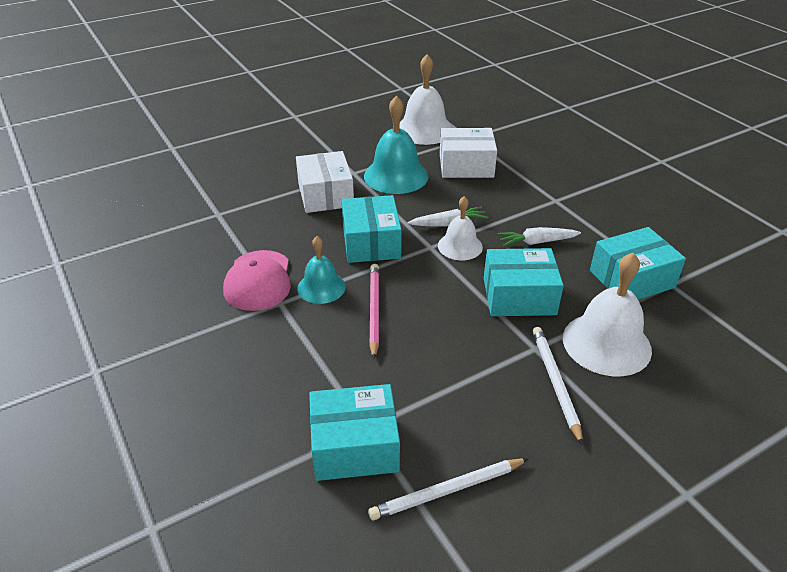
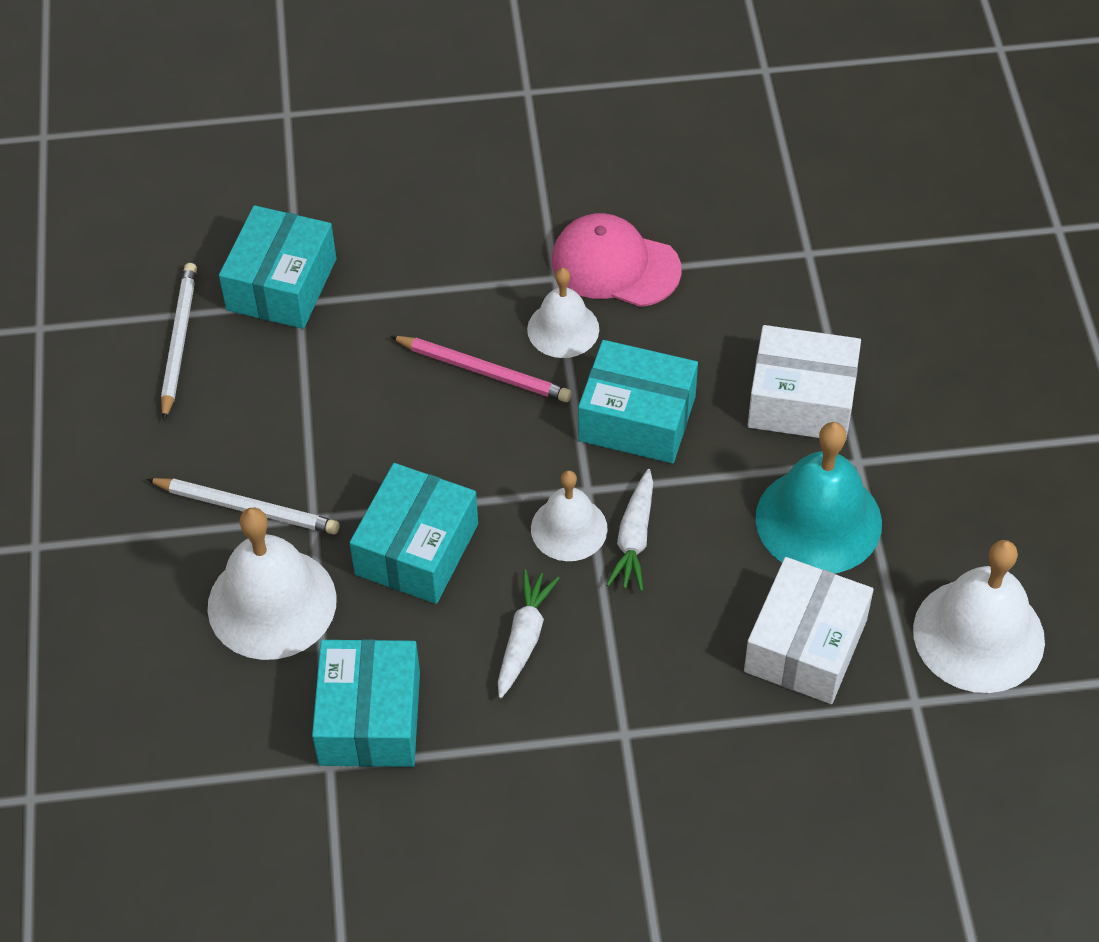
camera: 115 degrees right, 15 degrees up
turquoise bell [297,236,346,304] -> white bell [527,268,599,358]

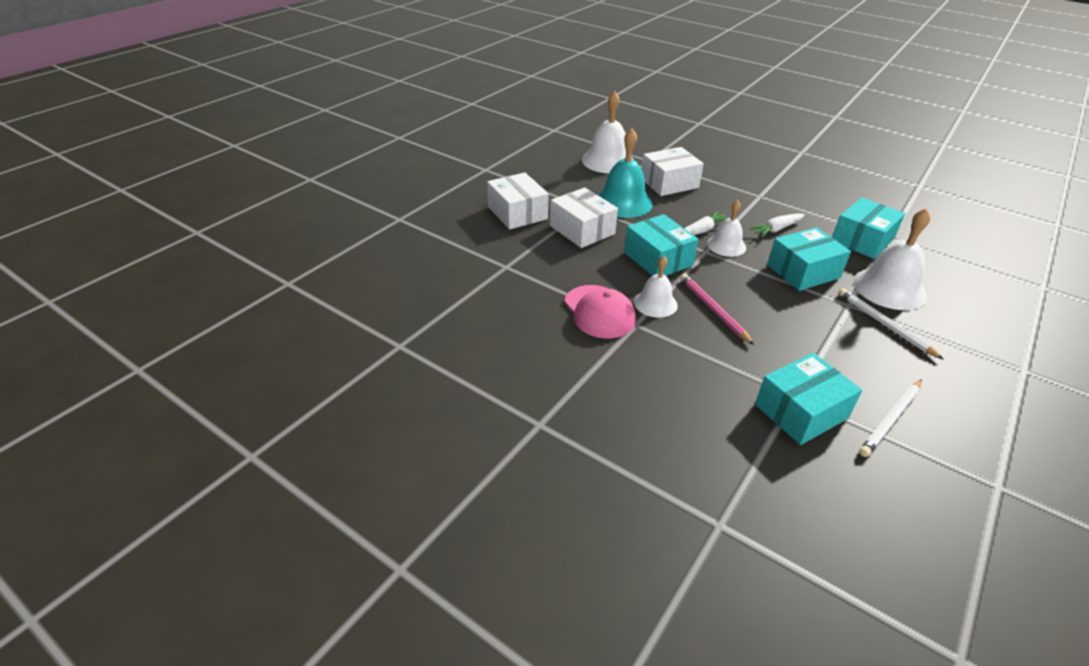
camera: 140 degrees left, 15 degrees down
none -> white box [487,172,549,229]

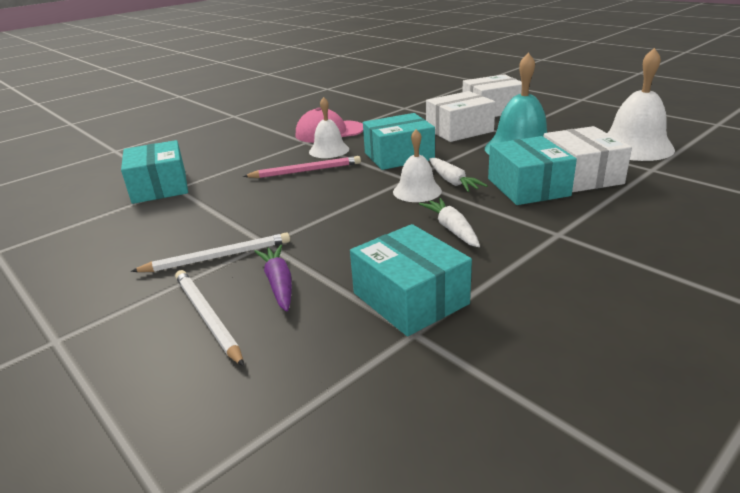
camera: 105 degrees right, 10 degrees down
turquoise box [767,227,851,291] -> turquoise box moved to [488,136,577,205]
white bell [853,208,930,310] -> purple carrot [254,245,292,312]
white pencil [859,379,922,457] -> white pencil moved to [175,270,244,367]

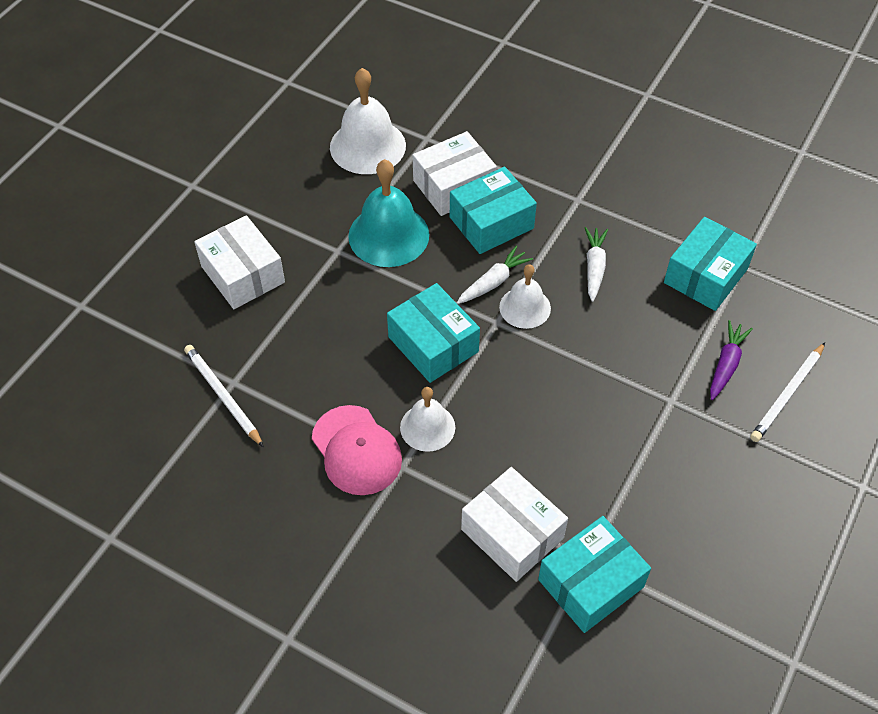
camera: 110 degrees left, 25 degrees up
white pencil [131,232,290,272] -> white pencil moved to [184,345,264,447]
pink pencil [243,156,361,178] -> none
purple carrot [254,245,292,312] -> purple carrot turned 150 degrees clockwise [710,320,753,400]
white carrot [419,198,480,247] -> white carrot turned 135 degrees clockwise [585,227,608,302]
white box [426,91,496,142] -> white box moved to [461,467,568,582]

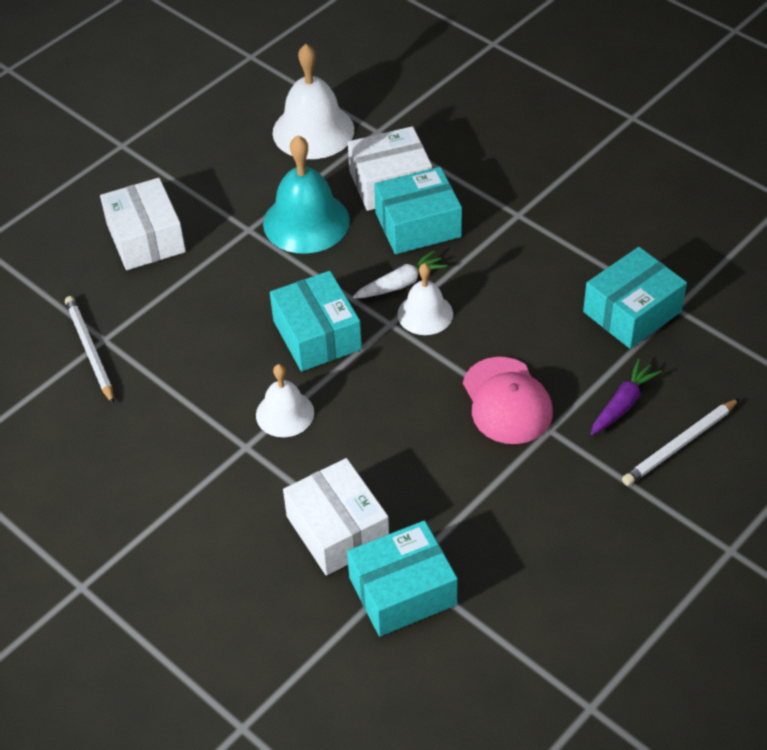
camera: 15 degrees right, 5 degrees down
pink cap [312,405,402,495] -> pink cap moved to [463,357,553,444]
white carrot [585,227,608,302] -> none

